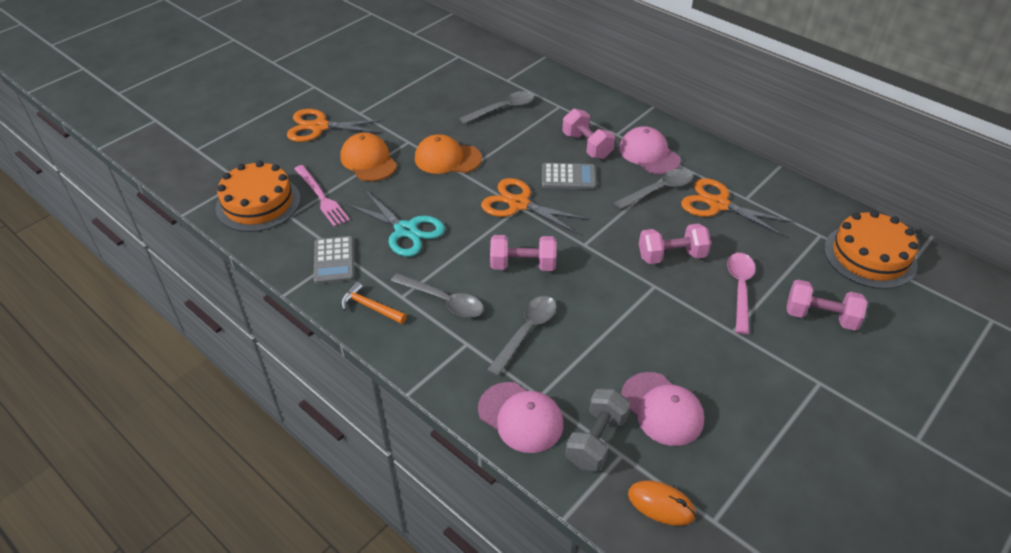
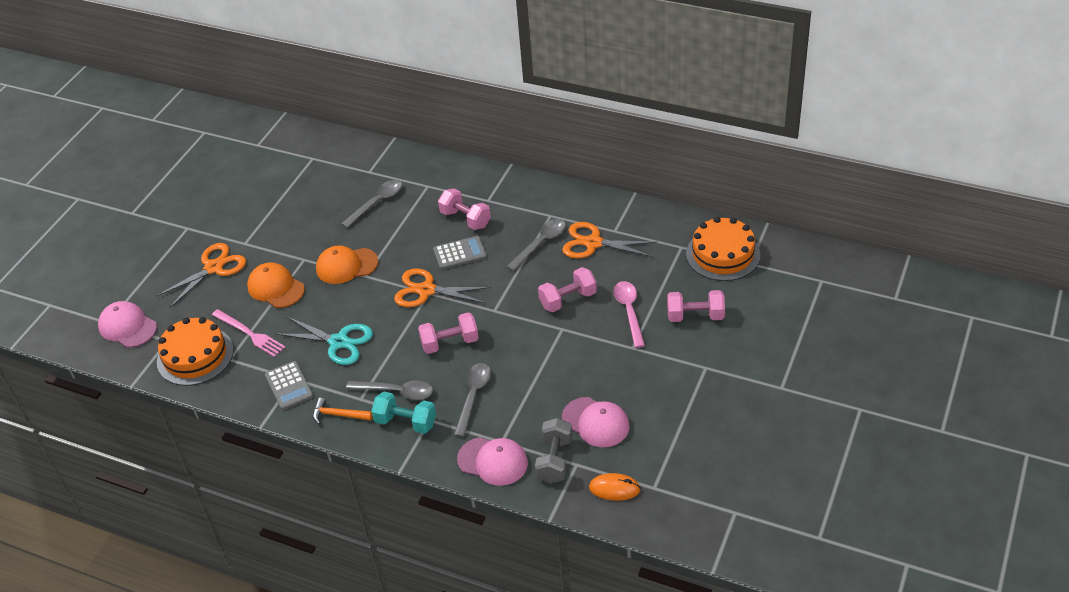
camera: 15 degrees left, 0 degrees up
orange scissors [287,109,385,142] -> orange scissors turned 150 degrees clockwise [156,243,246,308]
pink cap [619,126,681,174] -> pink cap moved to [98,301,157,348]
none -> turquoise dumbbell [371,392,436,434]

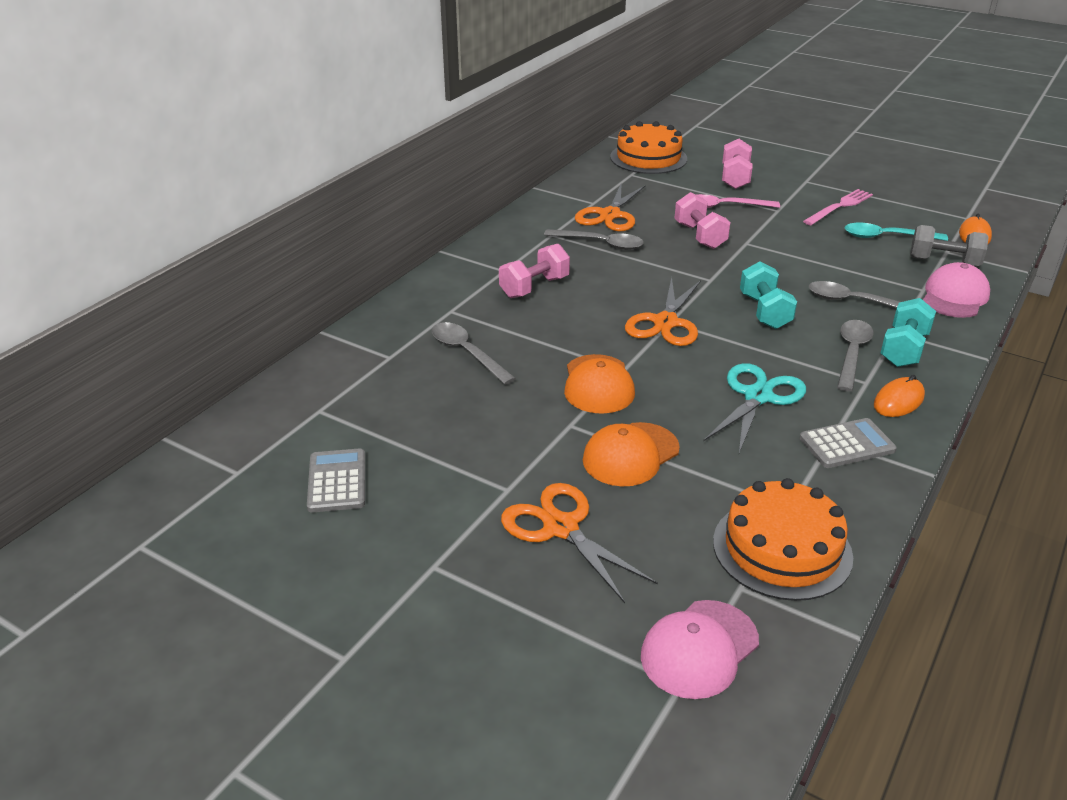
camera: 85 degrees left, 10 degrees down
pink fork [212,309,286,357] -> pink fork moved to [803,189,873,225]
orange hammer [313,398,373,424] -> orange mouse [874,375,925,417]
pink dumbbell [418,312,479,354] -> turquoise dumbbell [740,261,797,329]
grey calculator [433,236,487,270] -> grey calculator moved to [307,448,365,513]
grey spoon [506,219,566,271] -> grey spoon turned 150 degrees clockwise [544,229,644,250]
pink cap [562,397,630,447] -> turquoise spoon [845,223,948,241]

